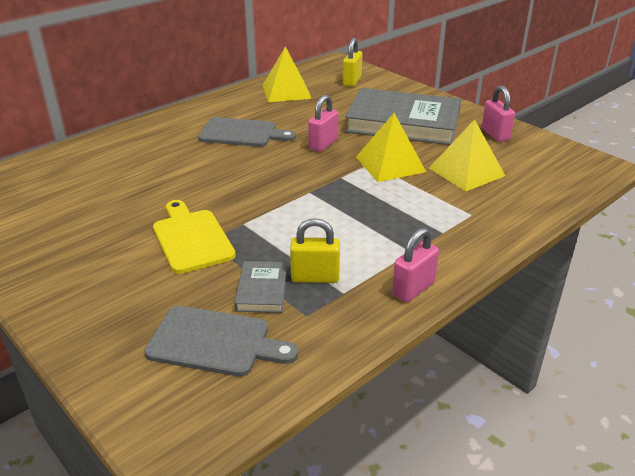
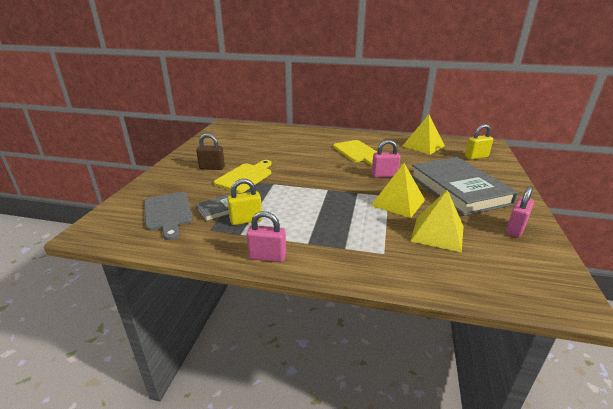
camera: 55 degrees right, 5 degrees down
grey cutting board [198,117,296,147] -> yellow cutting board [333,140,377,166]
yellow padlock [290,218,340,283] -> yellow padlock turned 75 degrees counterclockwise [227,179,262,225]
none -> brown padlock [196,133,225,170]

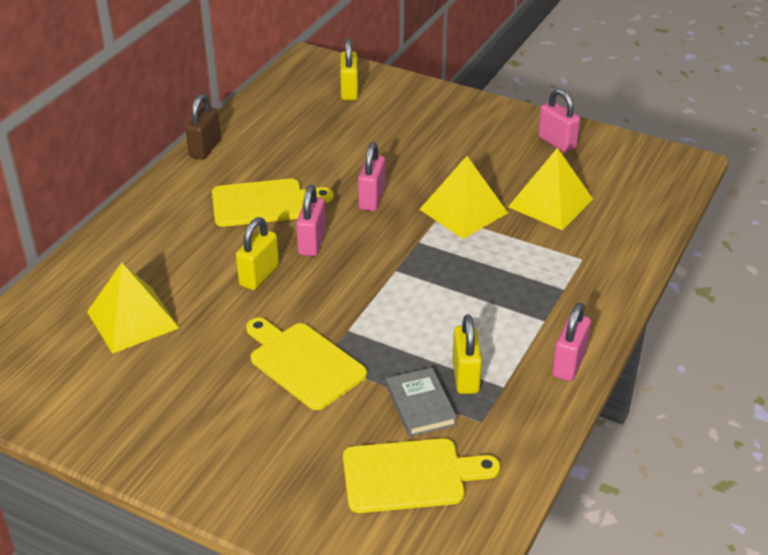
camera: 75 degrees left, 10 degrees up
grey cutting board [144,192,193,240] -> yellow cutting board [343,438,500,513]
brown padlock [196,133,225,170] -> brown padlock moved to [185,94,221,160]
yellow pyramid [402,115,445,155] -> yellow pyramid moved to [87,263,179,354]
grey book [411,157,518,216] -> none
none -> yellow padlock [236,217,279,290]
none -> pink padlock [296,185,326,256]

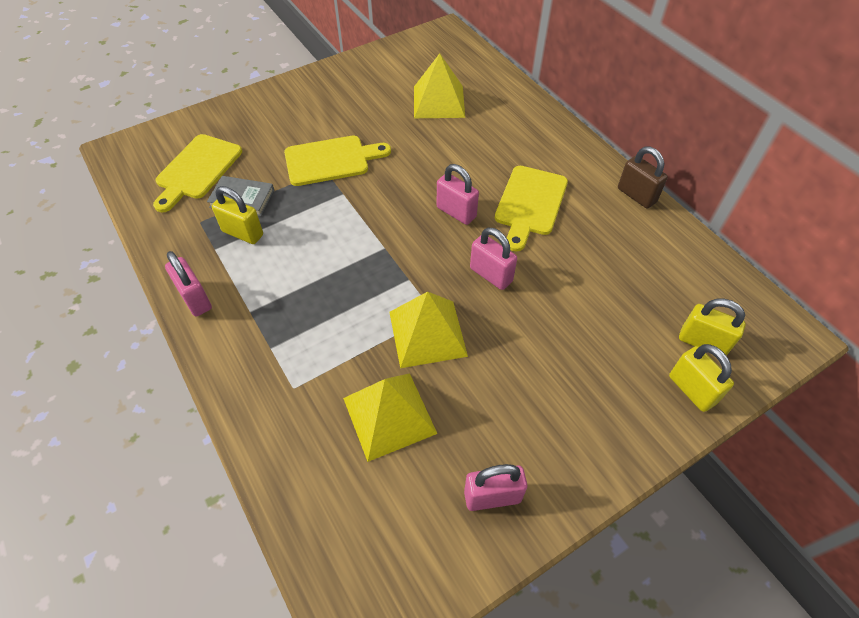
camera: 120 degrees right, 15 degrees up
yellow padlock [236,217,279,290] -> yellow padlock moved to [669,344,734,412]

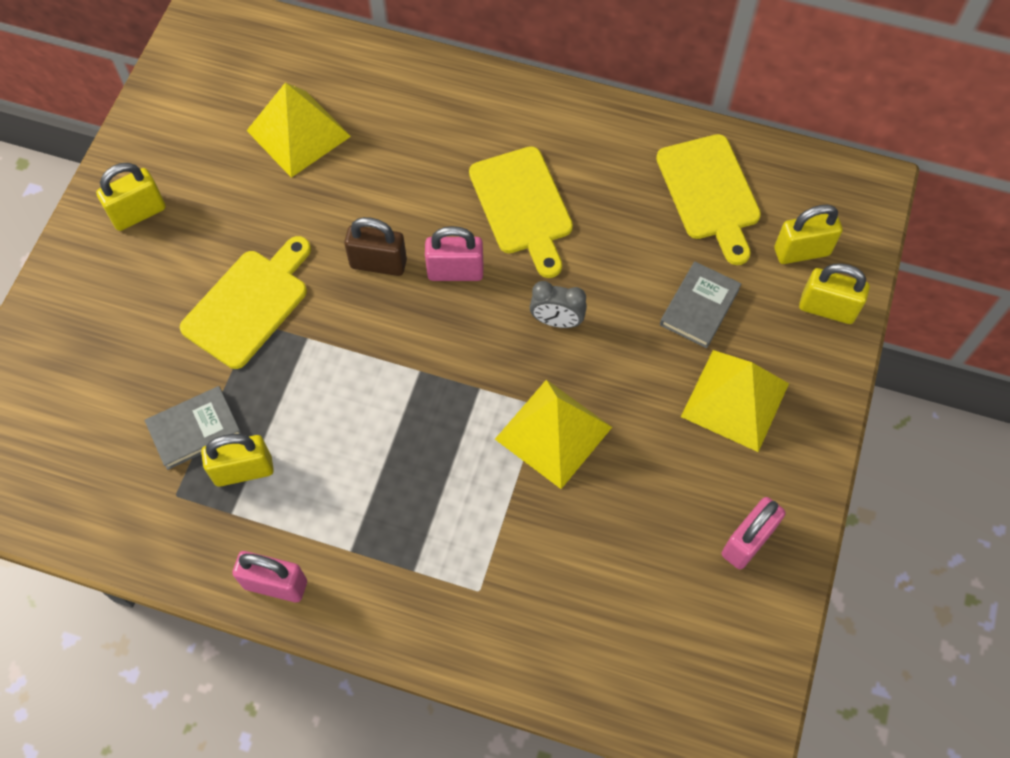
camera: 40 degrees left, 10 degrees up
yellow cutting board [153,134,242,213] -> yellow cutting board moved to [656,134,761,265]
yellow pyramid [343,373,438,462] -> yellow pyramid moved to [681,350,789,452]
pink padlock [470,228,517,290] -> grey clock [530,281,587,328]
brown padlock [618,147,668,208] -> brown padlock moved to [344,217,407,276]
none -> yellow padlock [96,163,166,231]
none -> grey book [660,262,741,348]

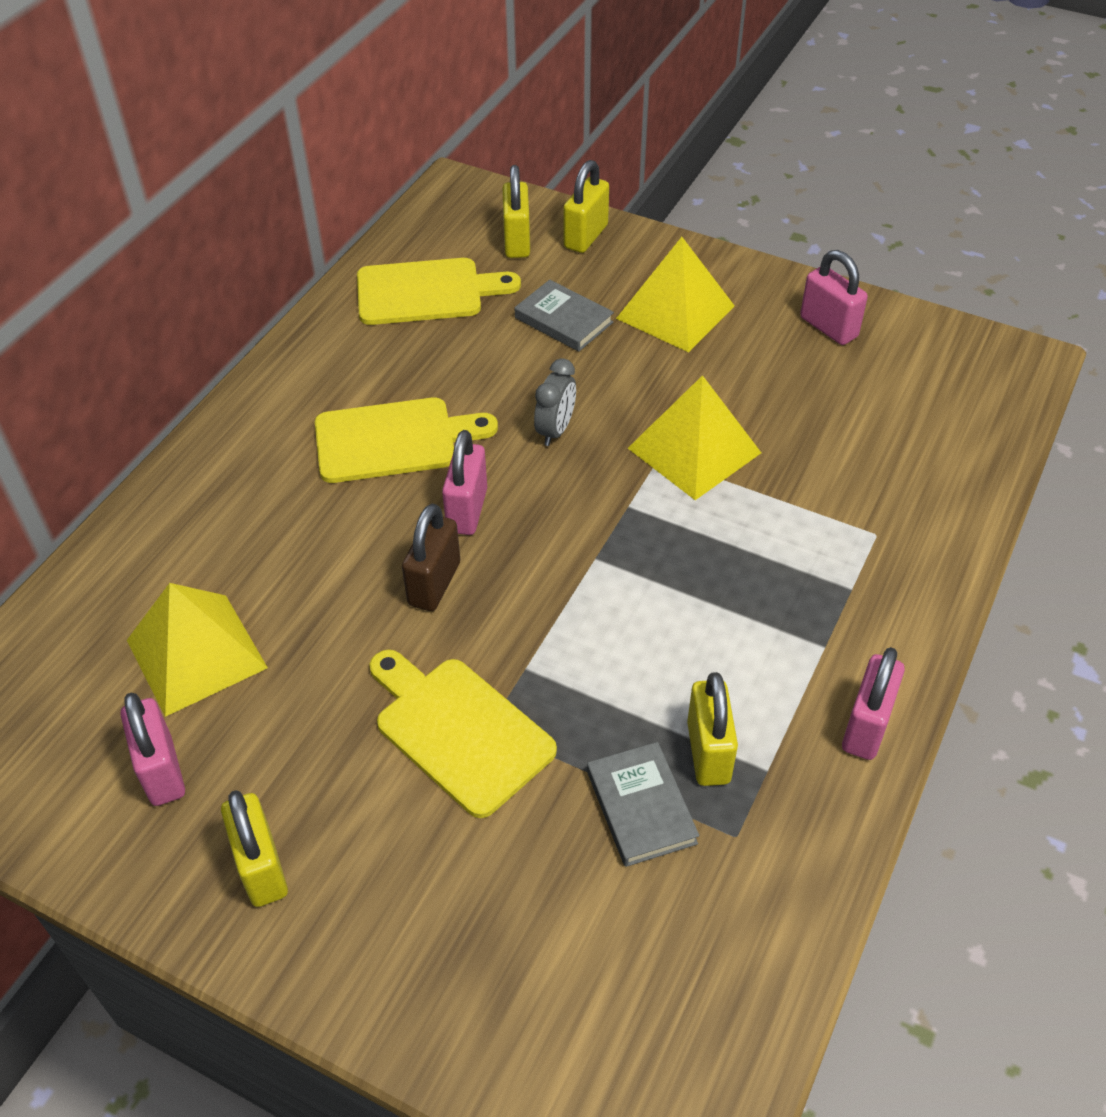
camera: 80 degrees left, 15 degrees down
none -> pink padlock [121,693,185,806]

